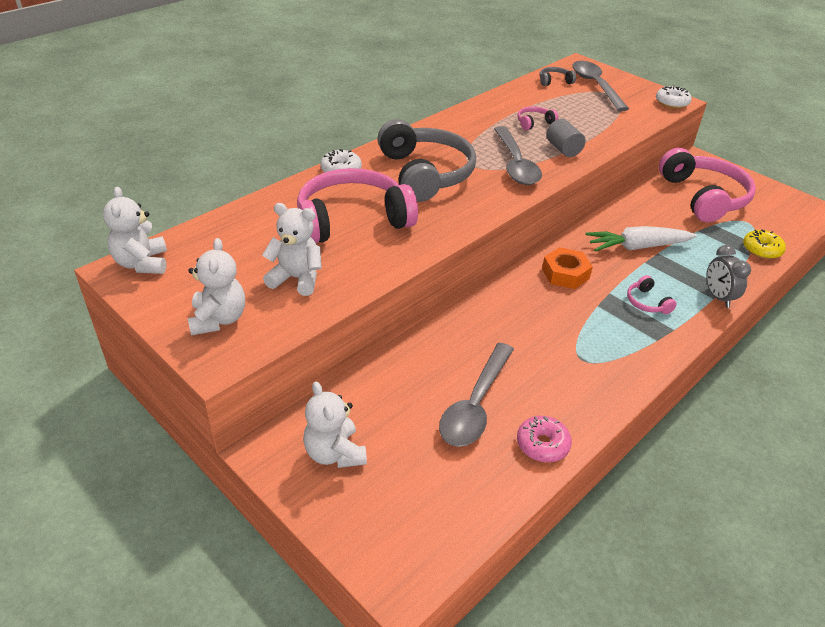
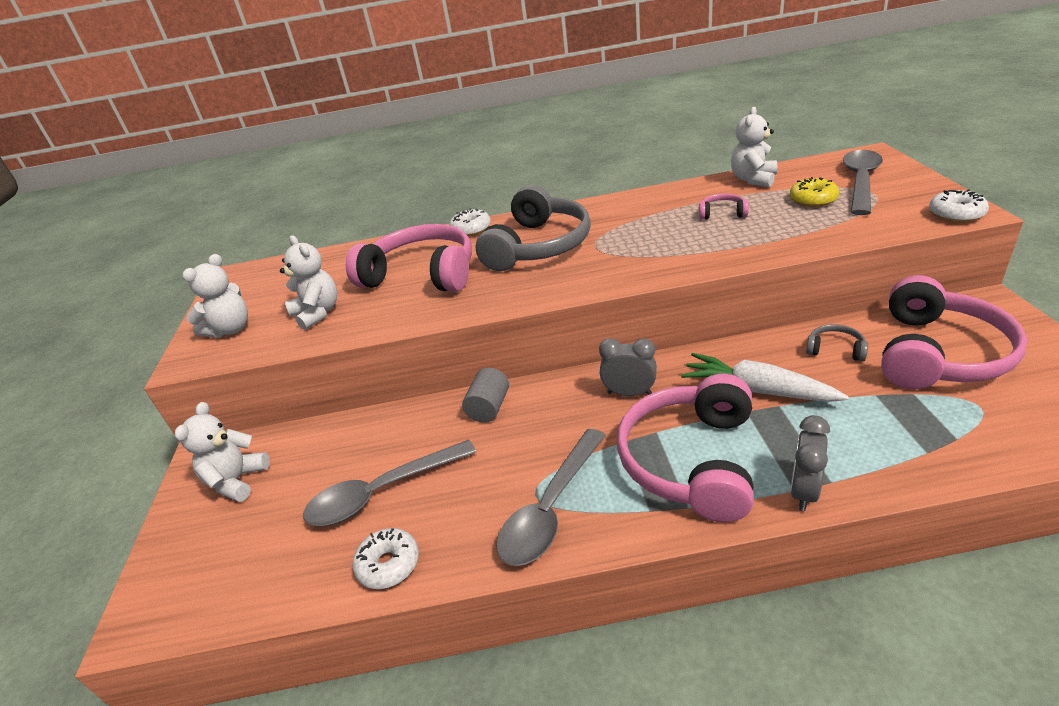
camera: 45 degrees right, 5 degrees down
white teddy bear [103,187,167,274] -> white teddy bear moved to [731,107,777,187]
grey spoon [494,126,542,185] -> grey spoon moved to [496,429,606,566]
pink donut [517,416,572,462] -> white donut [352,528,419,589]
grey headphones [539,67,576,86] -> grey headphones moved to [806,324,868,361]
orange nut [542,247,593,289] -> grey clock [599,338,657,396]
grey cylinder [546,119,586,157] -> grey cylinder moved to [462,368,509,423]
pink headphones [627,275,677,314] -> pink headphones [617,374,754,522], size x2.43
yellow donut [743,229,786,259] -> yellow donut moved to [790,177,839,207]

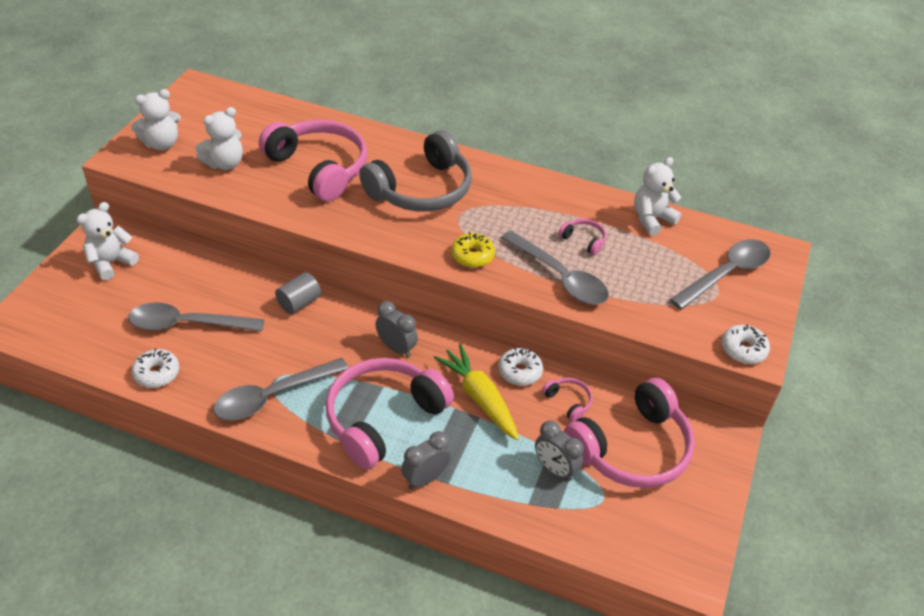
camera: 20 degrees right, 10 degrees up
white teddy bear [280,235,337,330] -> white teddy bear turned 60 degrees clockwise [195,107,243,170]
white donut [449,208,491,237] -> white donut moved to [498,348,543,386]
white carrot [681,353,849,402] -> yellow carrot [433,344,519,440]
yellow donut [790,177,839,207] -> yellow donut moved to [451,232,495,268]
grey headphones [806,324,868,361] -> pink headphones [542,378,592,422]
none -> grey spoon [501,230,609,305]
none -> grey clock [535,420,584,481]

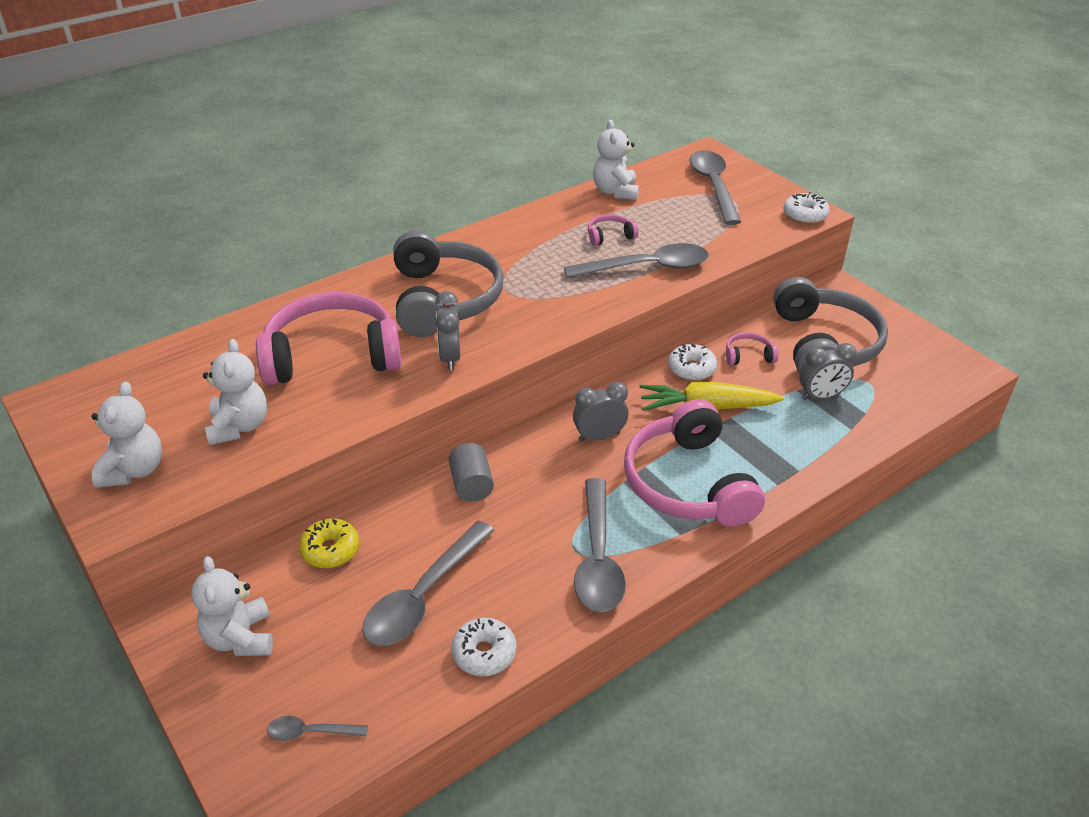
camera: 55 degrees left, 5 degrees down
grey clock [401,431,451,489] -> grey clock moved to [435,291,461,370]
yellow donut [451,232,495,268] -> yellow donut moved to [299,519,359,568]
pink headphones [564,378,695,488] -> grey headphones [773,277,888,373]
none -> grey spoon [267,716,368,741]

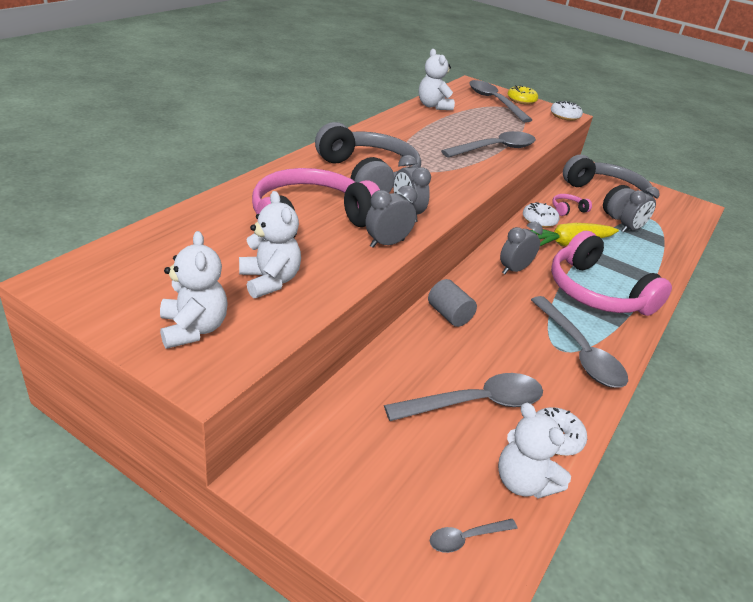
camera: 25 degrees left, 5 degrees down
white teddy bear [191,556,273,656] -> white teddy bear moved to [498,403,571,498]
yellow donut [299,519,359,568] -> yellow donut moved to [508,85,538,105]
grey spoon [362,521,495,646] -> grey spoon turned 120 degrees counterclockwise [384,373,543,421]
pink headphones [588,214,638,246] -> none
none -> grey clock [365,185,417,248]

